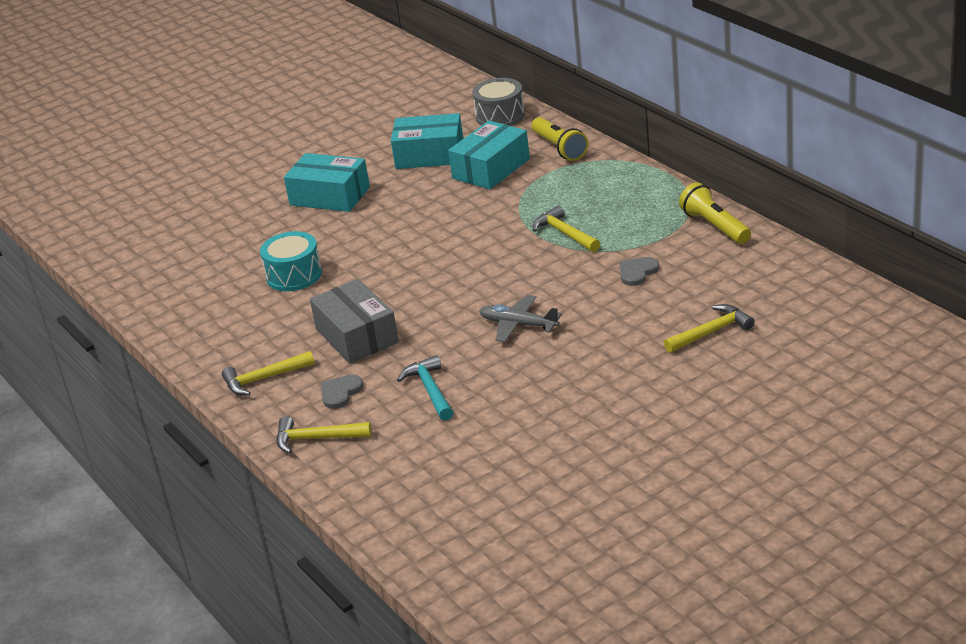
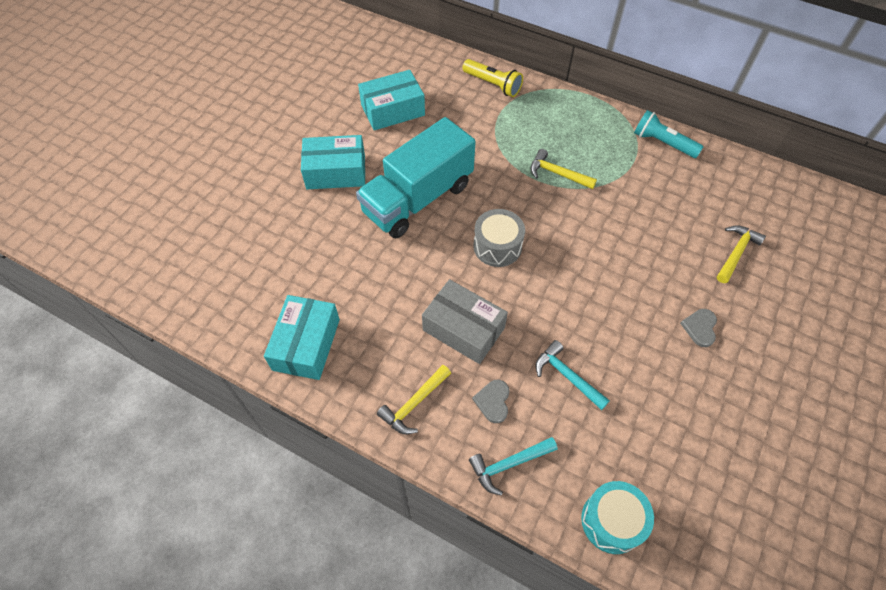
camera: 30 degrees left, 25 degrees up
turquoise drum [260,231,322,291] -> turquoise drum moved to [581,481,654,554]
yellow hammer [276,416,372,453] -> turquoise hammer [469,437,557,496]
turquoise box [448,121,530,189] -> turquoise box moved to [264,295,340,380]
grey drum [472,78,525,126] -> grey drum moved to [473,209,525,267]
grey plane [479,295,562,342] -> none
grey heart [619,257,659,286] -> grey heart moved to [680,309,717,347]
yellow flashlight [679,182,751,244] -> turquoise flashlight [634,110,704,158]
none -> turquoise truck [356,117,476,238]

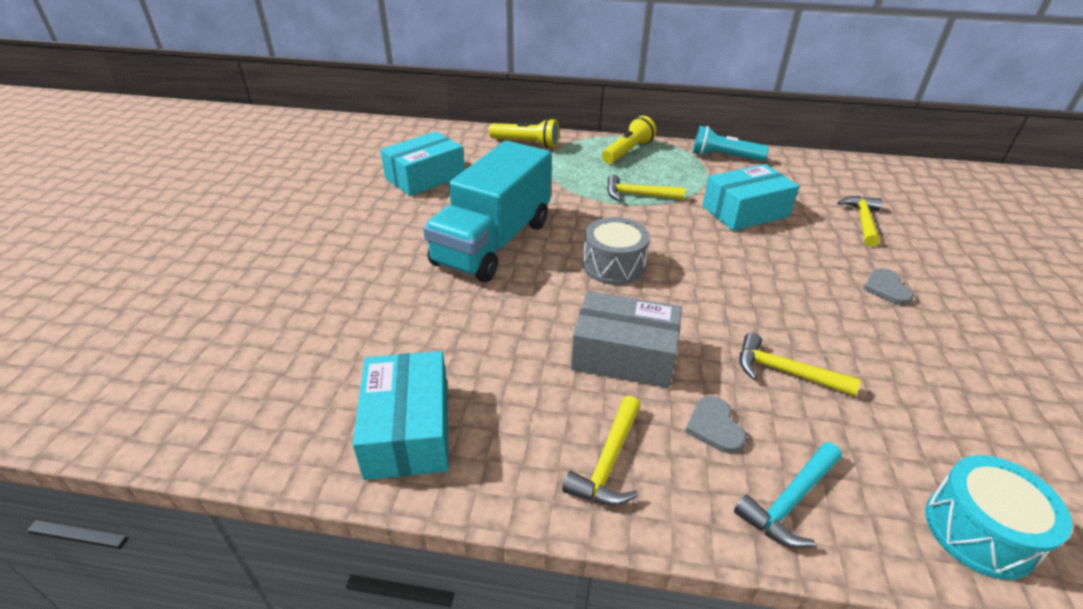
camera: 20 degrees left, 20 degrees down
turquoise box [301,135,365,189] -> turquoise box moved to [702,164,800,231]
turquoise hammer [536,340,610,410] -> yellow hammer [740,332,861,396]
none -> yellow flashlight [602,116,656,164]

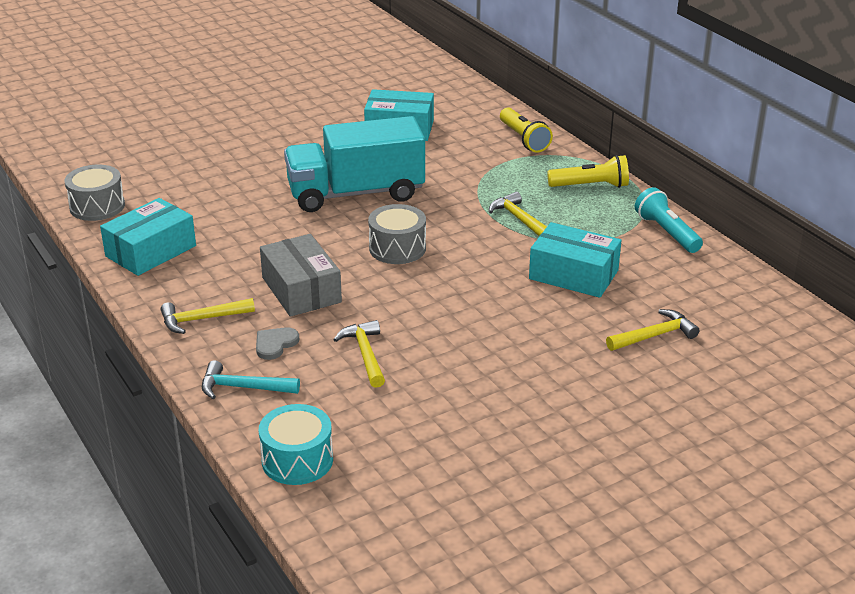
camera: 50 degrees right, 5 degrees down
grey heart [863,268,914,305] -> none
none -> grey drum [65,165,125,221]

